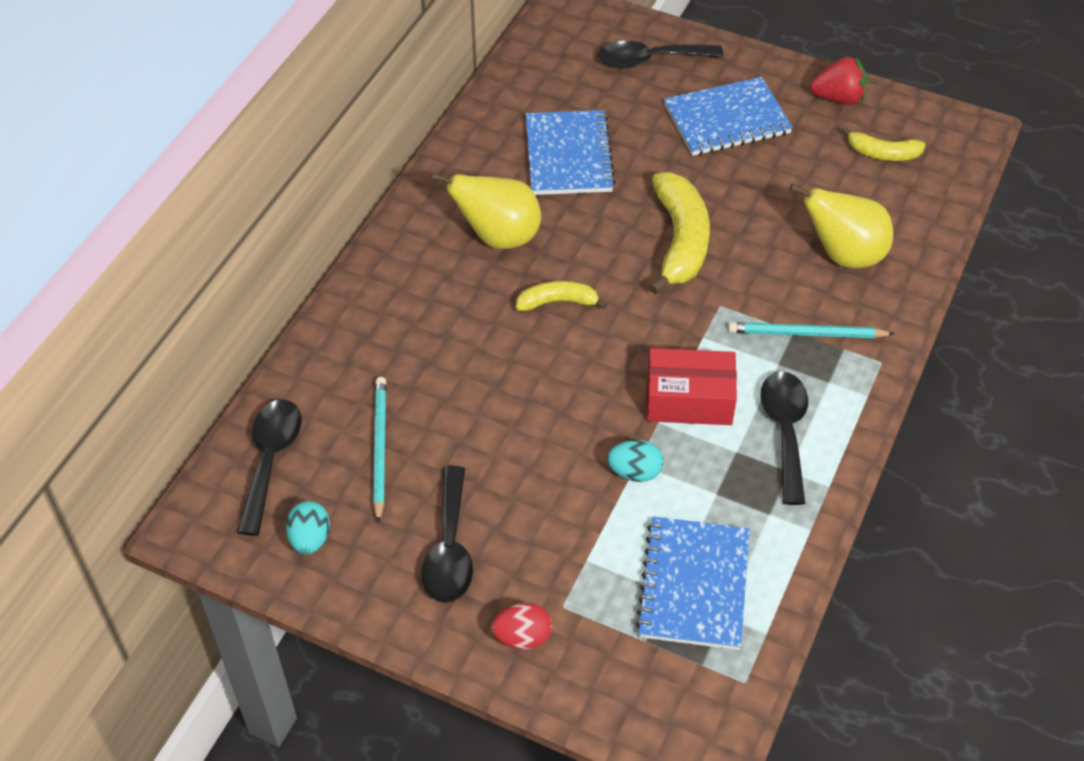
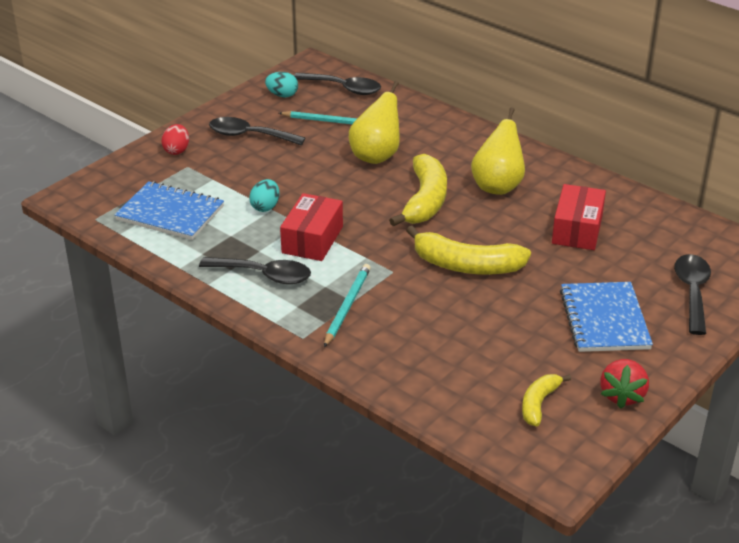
camera: 105 degrees right, 15 degrees down
yellow banana [516,281,608,311] -> yellow banana [389,154,447,226], size x1.79
blue notebook [526,110,616,195] -> red box [552,184,606,250]
yellow pear [790,184,893,268] -> yellow pear moved to [349,81,400,164]

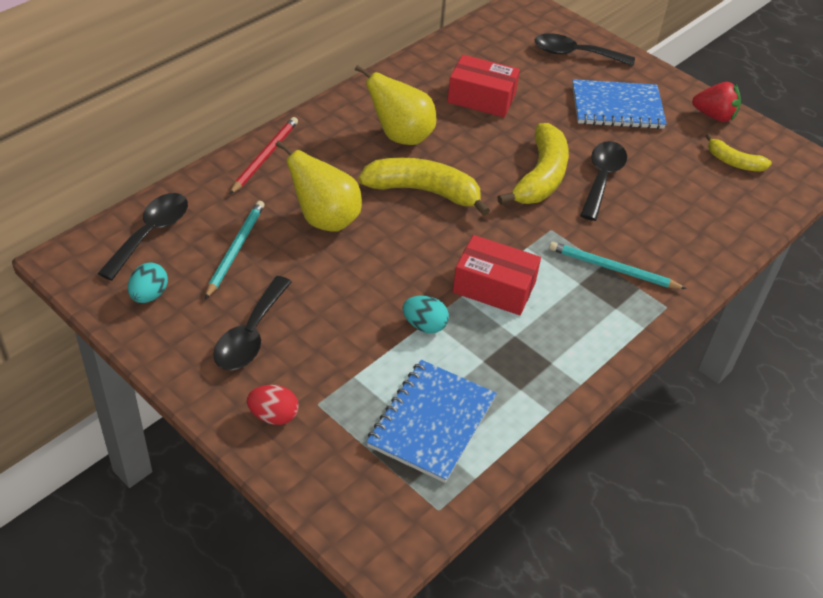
camera: 90 degrees left, 10 degrees up
black spoon [199,257,311,284] -> black spoon moved to [580,141,627,221]
none -> red pencil [229,117,298,195]

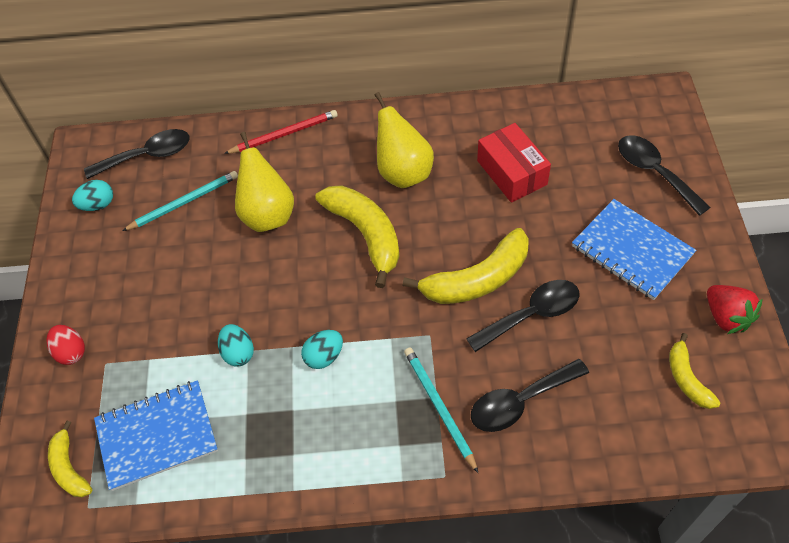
camera: 50 degrees right, 10 degrees up
black spoon [213,276,292,371] -> black spoon moved to [471,359,589,432]
red box [452,235,541,315] -> turquoise egg [301,330,343,369]
none -> yellow banana [48,421,92,497]

